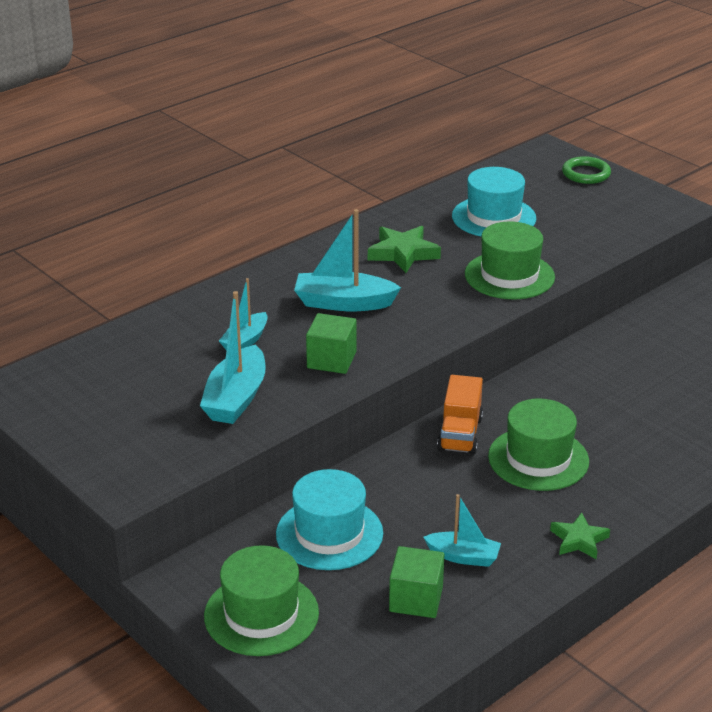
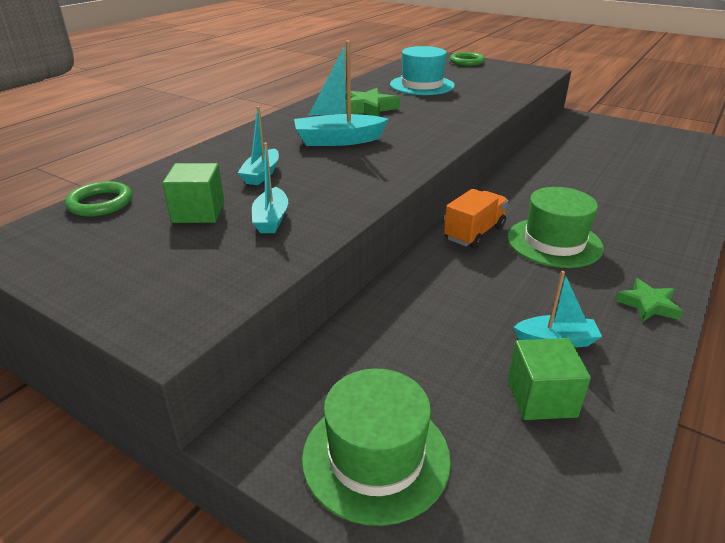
camera: 15 degrees left, 0 degrees up
turquoise boat [200,291,266,424] -> turquoise boat [252,142,288,233], size x0.62
turquoise hat [276,469,383,570] -> none
green cube [306,313,356,374] -> green cube moved to [162,163,224,223]
orange truck [437,375,483,455] -> orange truck turned 135 degrees counterclockwise [444,189,508,249]
green hat [465,222,555,299] -> none
none -> green ring [65,181,132,217]

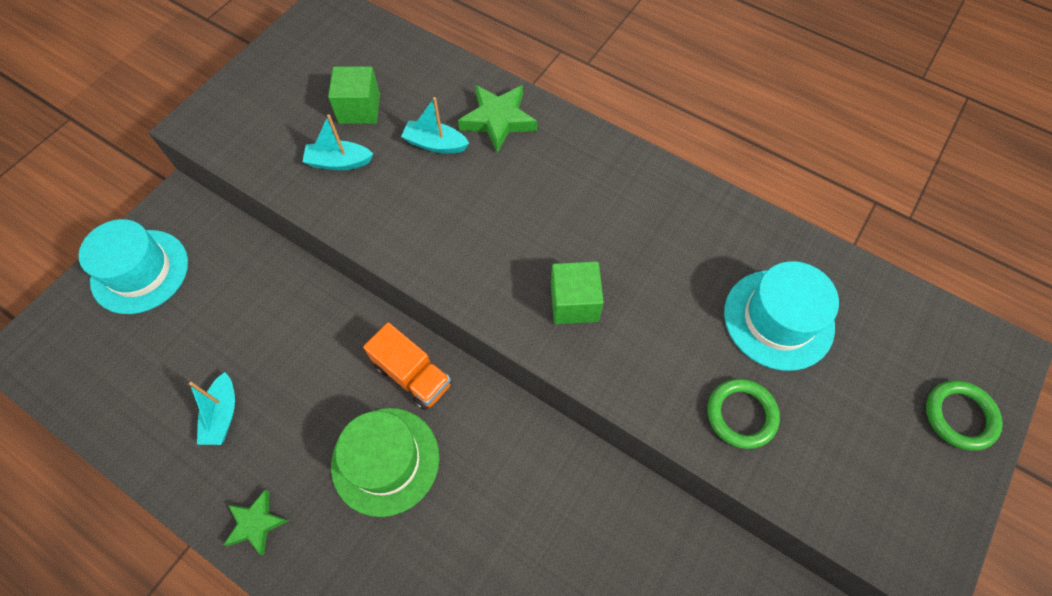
camera: 90 degrees right, 30 degrees up
green ring [65,181,132,217] -> green ring moved to [708,379,780,449]
turquoise boat [294,41,389,146] -> none
green hat [302,369,451,526] -> turquoise hat [79,219,188,314]
green star [345,88,400,116] -> green star moved to [458,85,537,153]
green cube [508,338,591,420] -> green cube moved to [551,261,604,324]

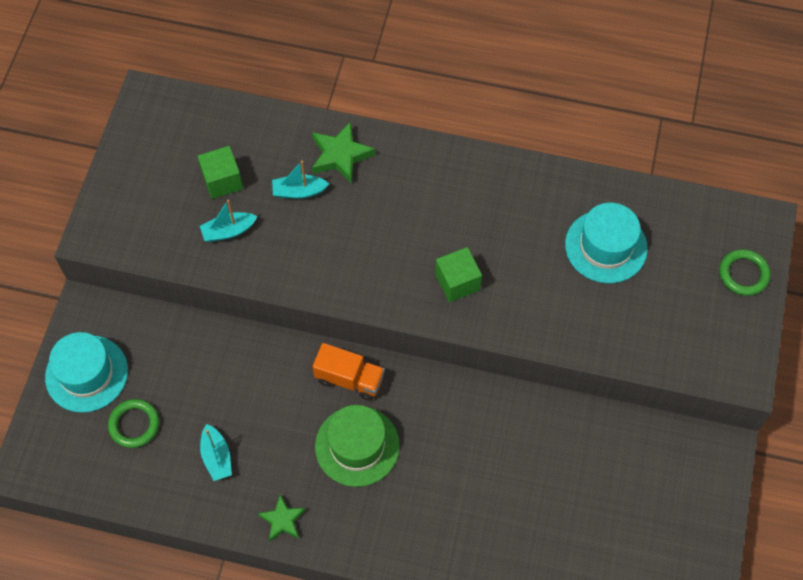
camera: 20 degrees left, 0 degrees up
green ring [708,379,780,449] -> green ring moved to [108,399,159,448]

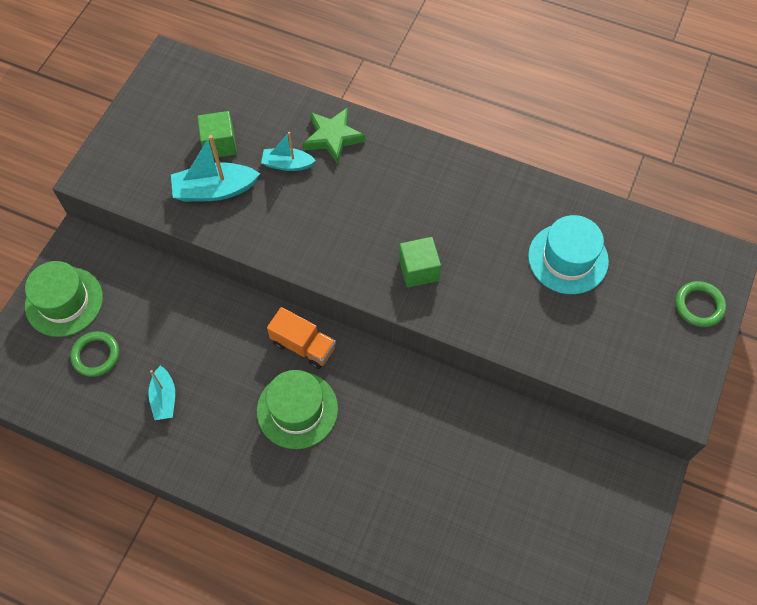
camera: 10 degrees right, 0 degrees up
turquoise hat [45,332,128,413] -> green hat [25,261,103,337]
turquoise boat [200,200,258,242] -> turquoise boat [171,135,260,202], size x1.61
green star [258,495,306,542] -> none

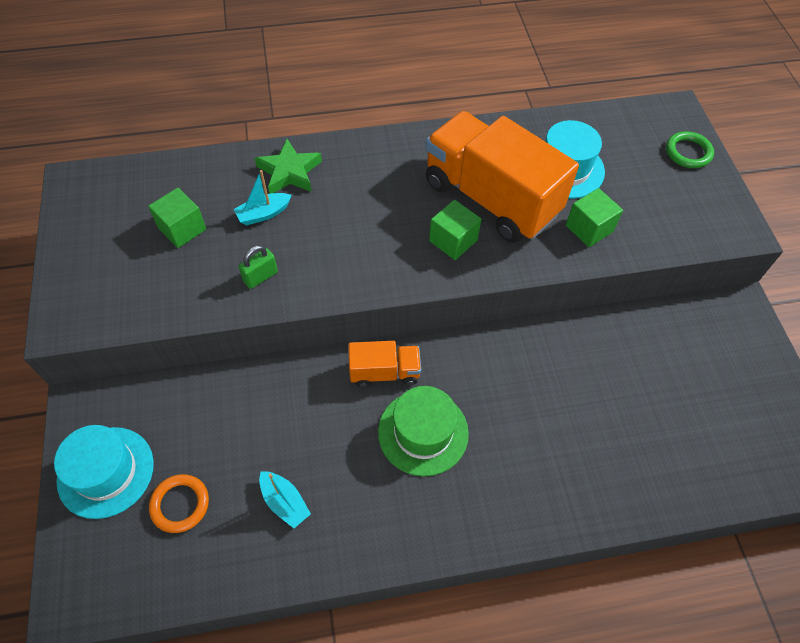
camera: 35 degrees left, 5 degrees down
green hat [25,261,103,337] -> turquoise hat [54,425,154,519]
green ring [70,331,119,377] -> orange ring [149,474,209,533]
turquoise boat [171,135,260,202] -> none
none -> green padlock [238,245,278,289]
none -> orange truck [425,111,579,243]
none -> green cube [566,188,623,247]

